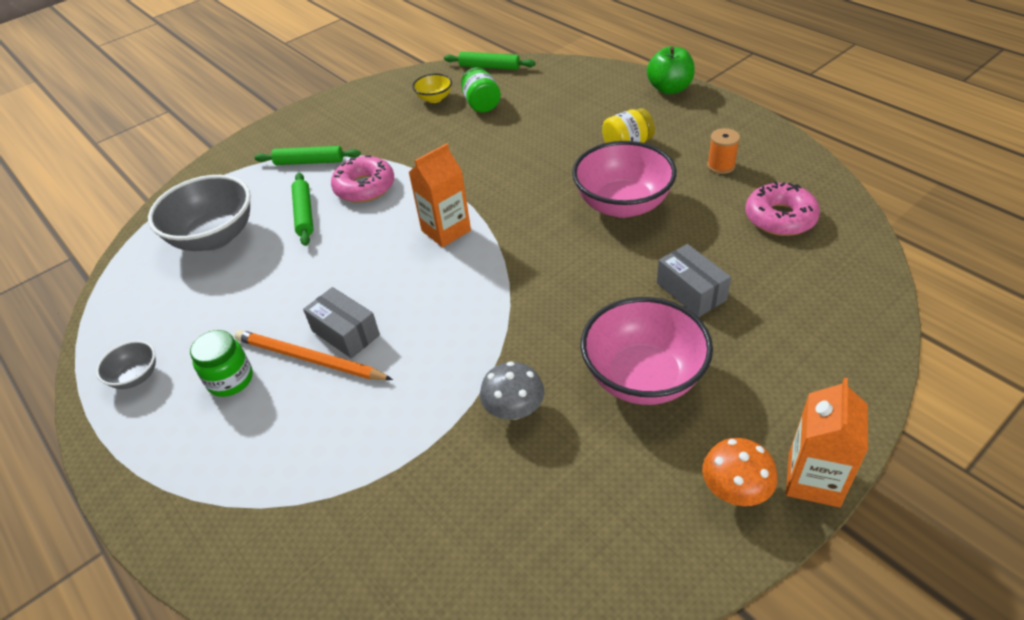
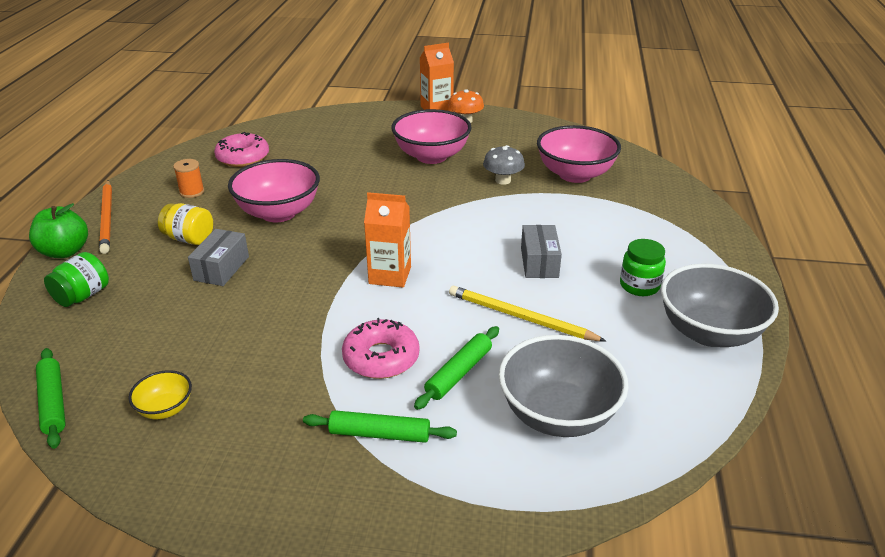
camera: 135 degrees left, 10 degrees down
grey bowl [96,341,156,389] -> grey bowl [661,264,779,347], size x2.06
orange pencil [235,330,393,380] -> orange pencil moved to [99,180,112,254]
green rolling pin [254,146,361,165] -> green rolling pin turned 45 degrees counterclockwise [303,410,457,443]
green jar [461,67,501,113] -> green jar moved to [44,252,109,307]
grey box [657,244,731,317] -> grey box moved to [188,229,249,286]
none -> yellow pencil [449,286,606,341]
none -> pink bowl [537,125,621,183]

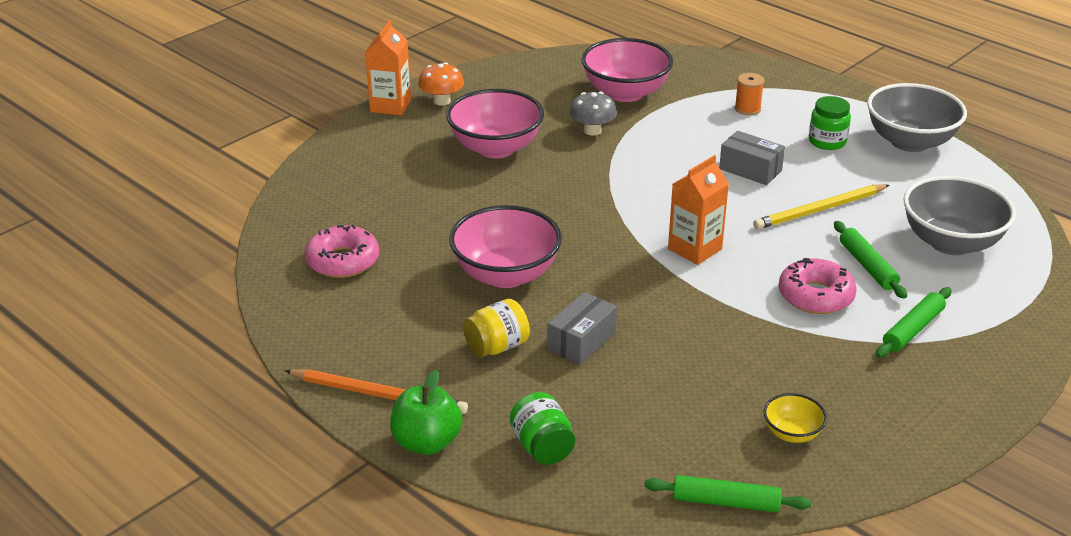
camera: 55 degrees left, 0 degrees up
orange spool [173,159,204,198] -> orange spool moved to [735,73,764,115]
grey box [188,229,249,286] -> grey box turned 75 degrees clockwise [547,292,617,365]

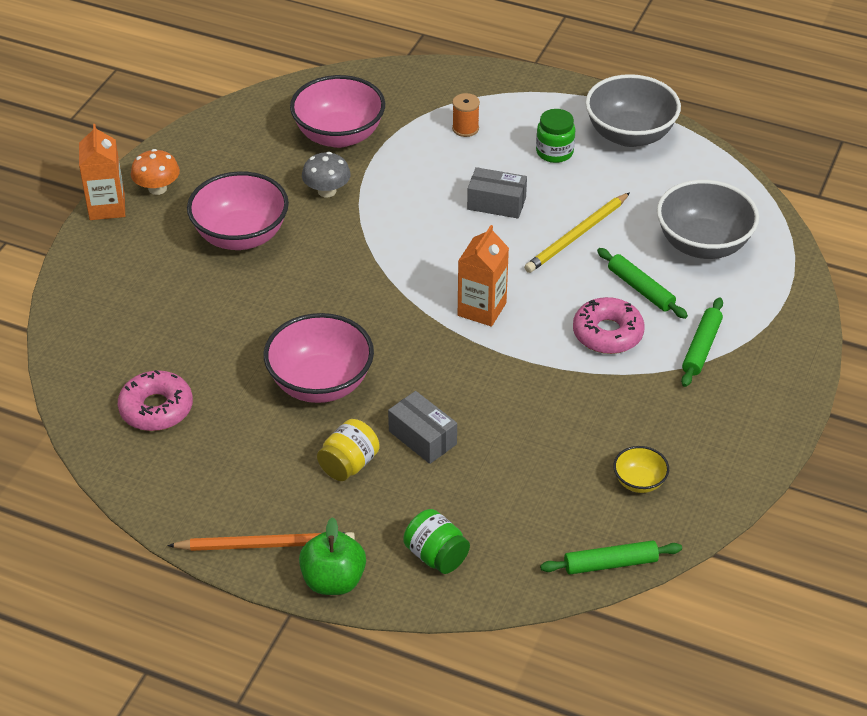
camera: 20 degrees left, 10 degrees up
grey box [547,292,617,365] -> grey box turned 60 degrees counterclockwise [388,391,457,464]

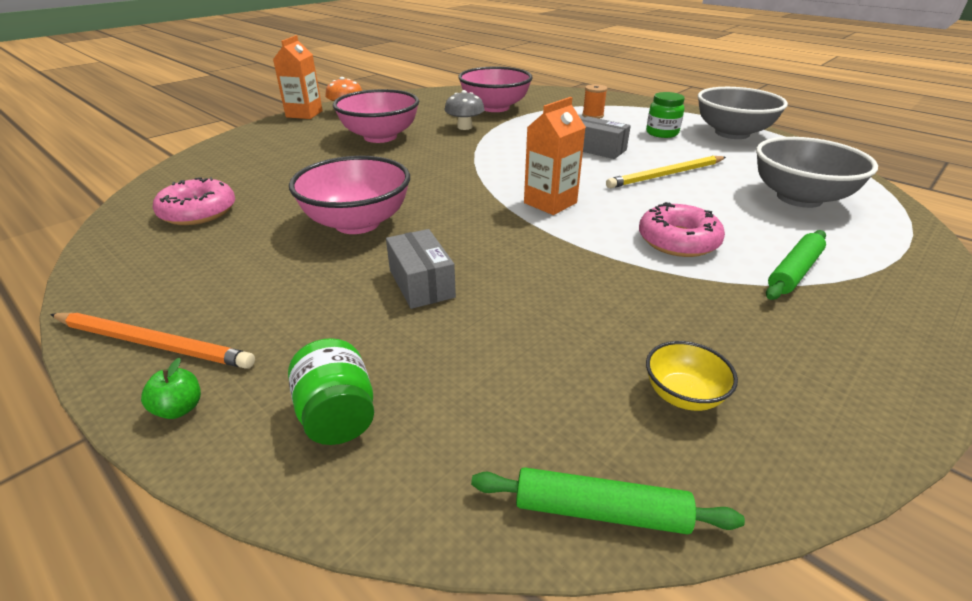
camera: 20 degrees right, 10 degrees down
green apple [299,517,366,595] -> green apple [141,358,201,419], size x0.51
yellow jar [317,419,380,481] -> none
green rolling pin [597,248,688,319] -> none

